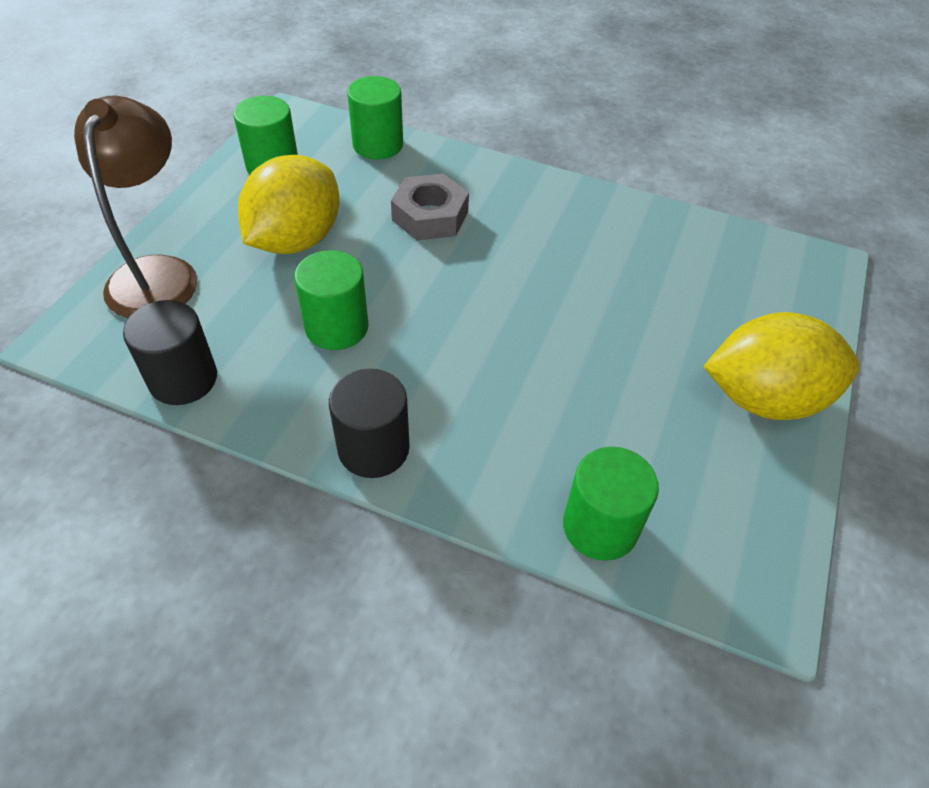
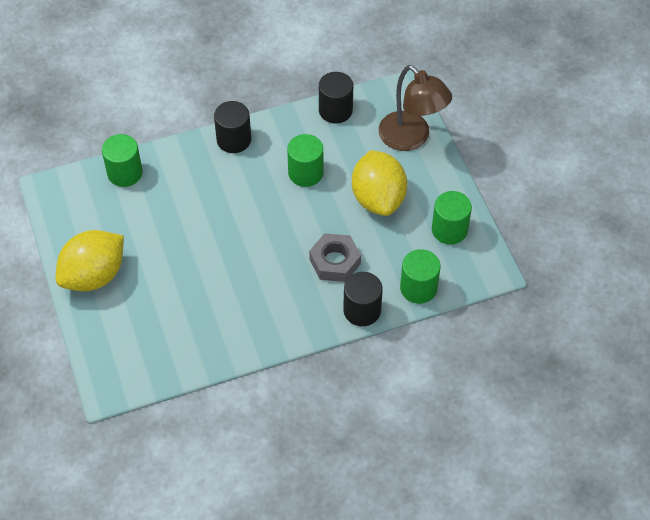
camera: 140 degrees right, 5 degrees up
none -> black cylinder [343,272,383,326]

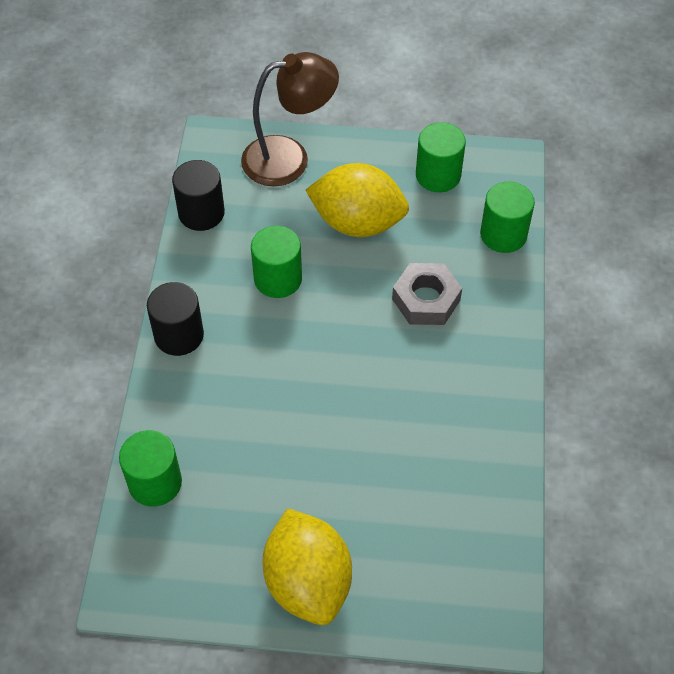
camera: 65 degrees left, 0 degrees up
black cylinder [343,272,383,326] -> none

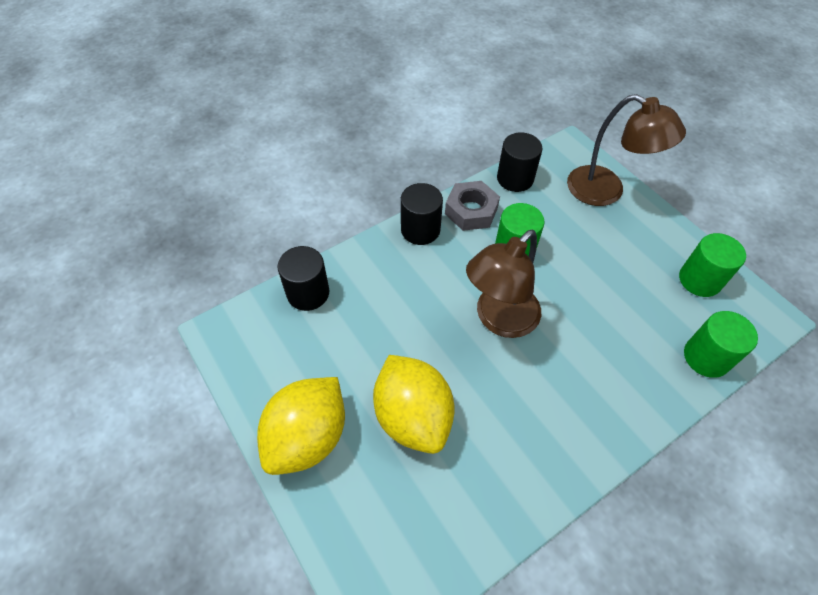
camera: 50 degrees right, 0 degrees up
green cylinder [119,430,182,507] -> black cylinder [277,246,330,311]
yellow lemon [306,163,409,237] -> yellow lemon moved to [373,355,455,454]
grey nut [392,263,462,325] -> grey nut moved to [445,181,500,231]
none -> brown lamp [466,230,541,338]

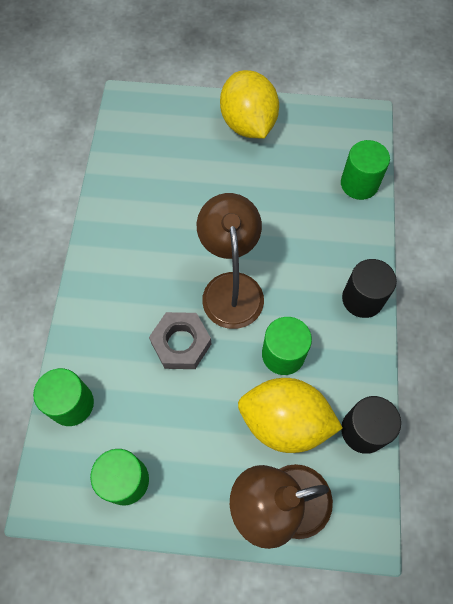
camera: 130 degrees right, 10 degrees up
black cylinder [277,246,330,311] -> green cylinder [341,140,390,200]
yellow lemon [373,355,455,454] -> yellow lemon moved to [238,378,343,453]
grey nut [445,181,500,231] -> grey nut moved to [149,312,211,369]

